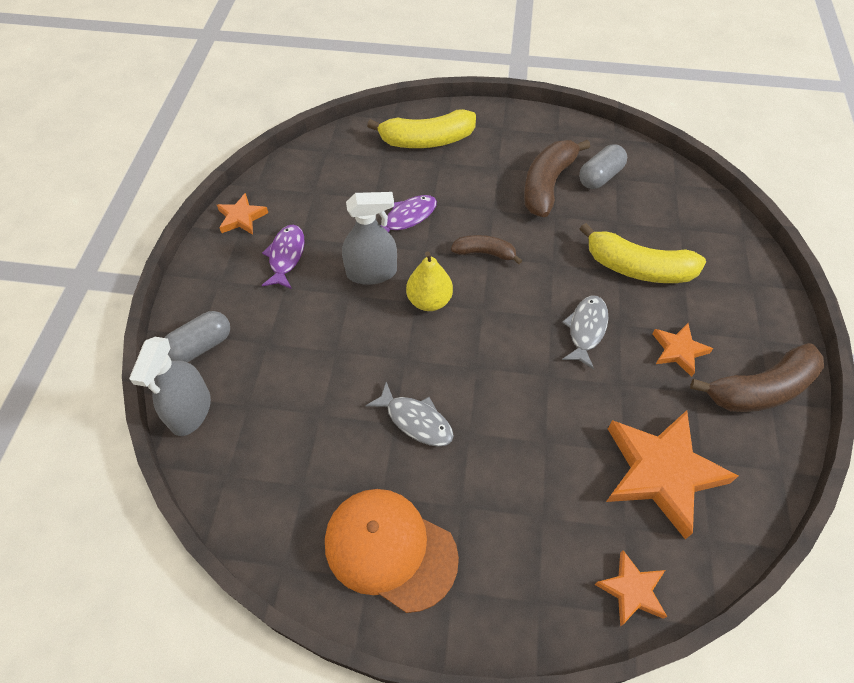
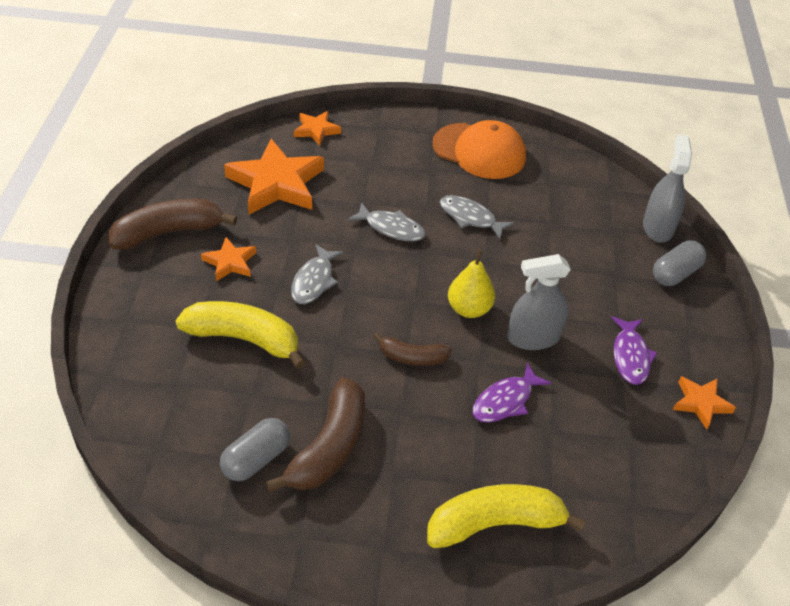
camera: 175 degrees right, 10 degrees down
none -> grey fish [348,202,426,241]

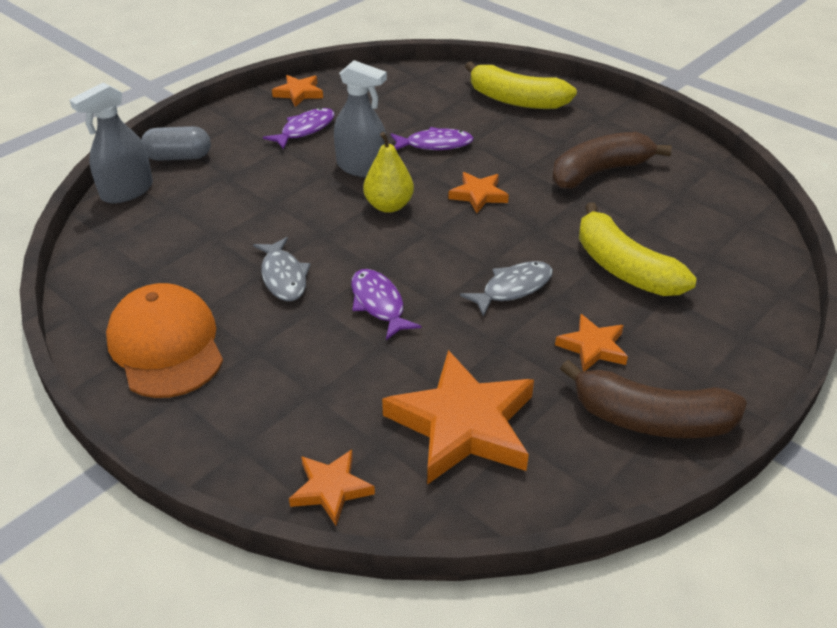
camera: 140 degrees left, 5 degrees down
grey capsule [220,418,290,481] -> none
grey fish [348,202,426,241] -> purple fish [351,269,421,340]
brown banana [373,333,452,366] -> orange star [448,172,509,213]

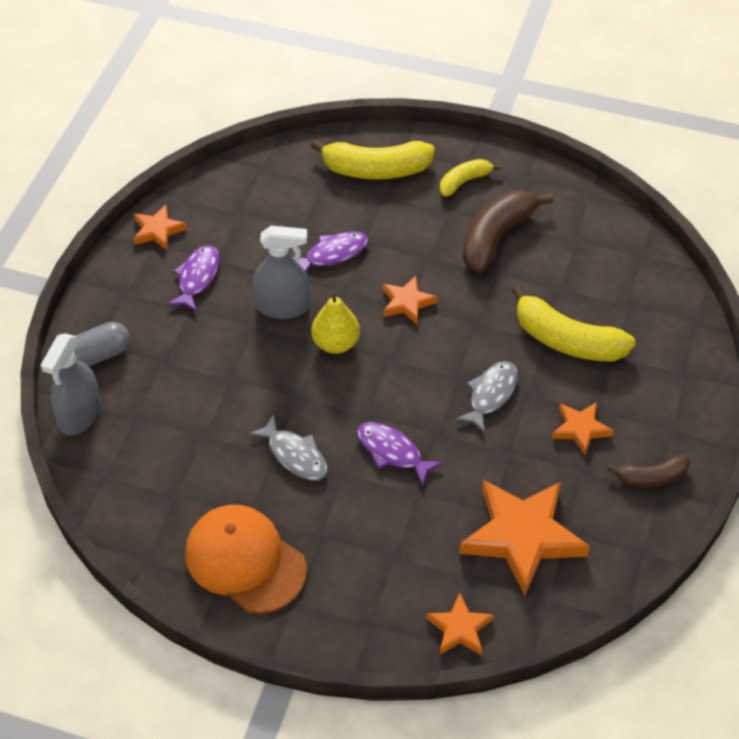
camera: 25 degrees left, 10 degrees up
brown banana [560,360,747,438] -> brown banana [607,455,690,488], size x0.57
none -> yellow banana [440,159,501,197]

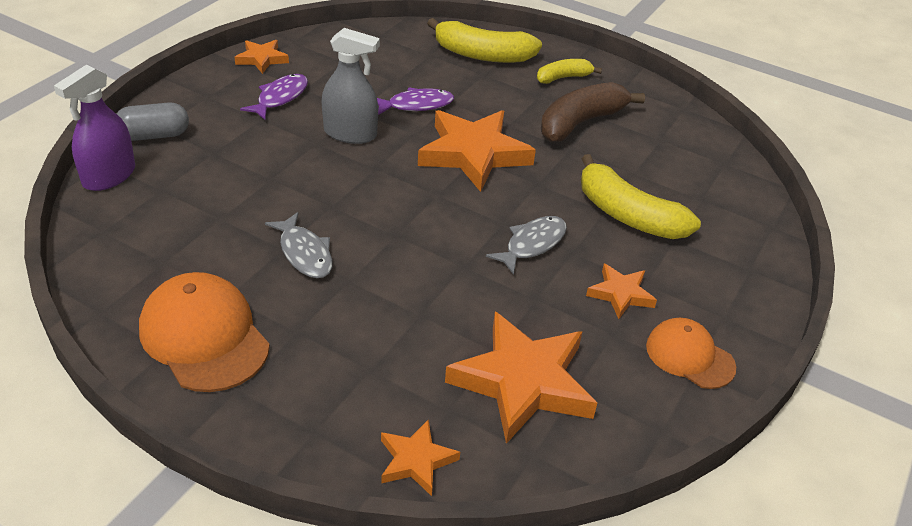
camera: 10 degrees right, 10 degrees down
grey spray bottle [41,333,101,436] -> purple spray bottle [54,65,135,191]
yellow pear [311,291,360,354] -> none
purple fish [357,422,443,486] -> none
orange star [383,276,437,324] -> orange star [418,110,536,192], size x1.97
brown banana [607,455,690,488] -> orange cap [646,318,736,389]

